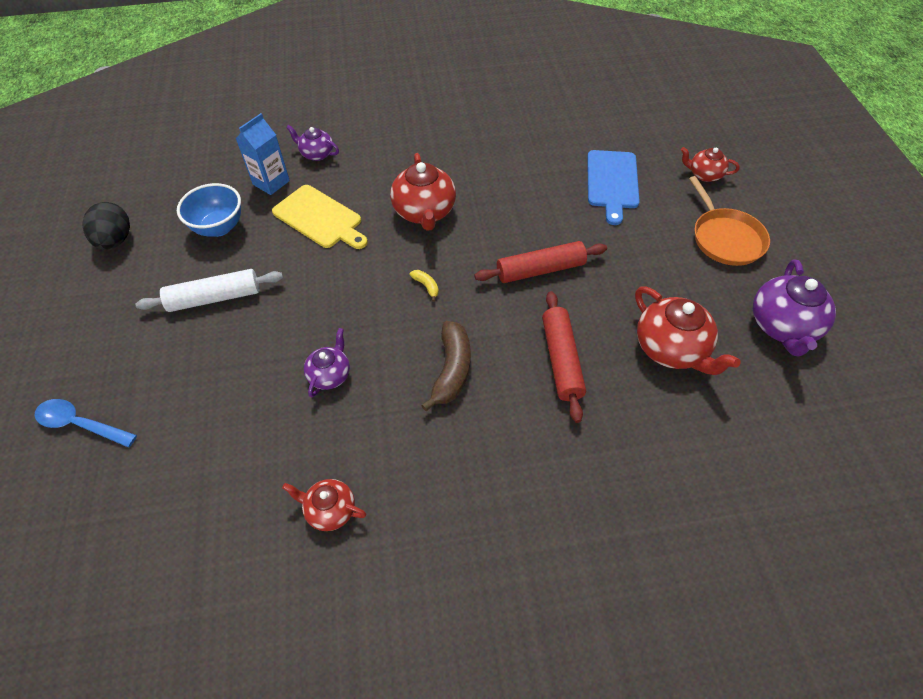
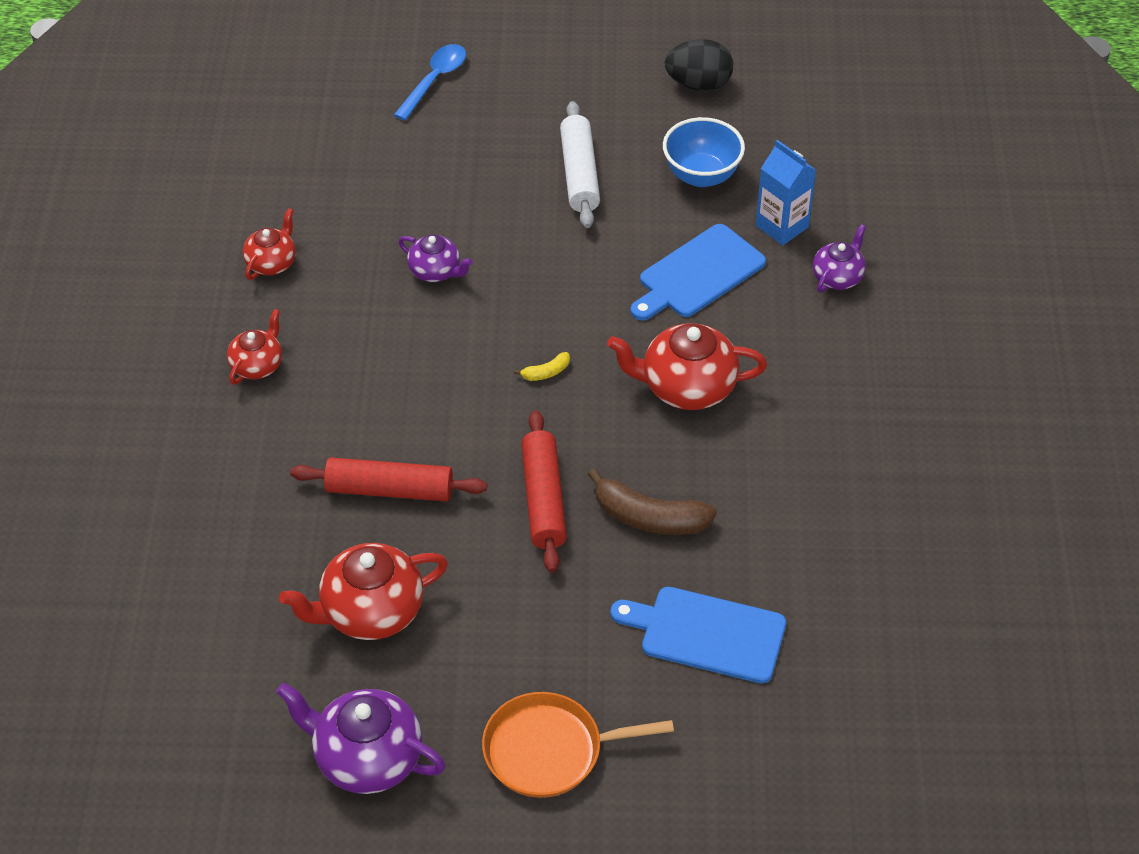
camera: 100 degrees right, 5 degrees down
yellow cutting board [272,185,368,249] -> blue cutting board [630,224,766,320]
brown banana [421,321,471,411] -> brown banana moved to [587,469,717,535]
red teapot [681,147,740,182] -> red teapot moved to [227,309,282,385]

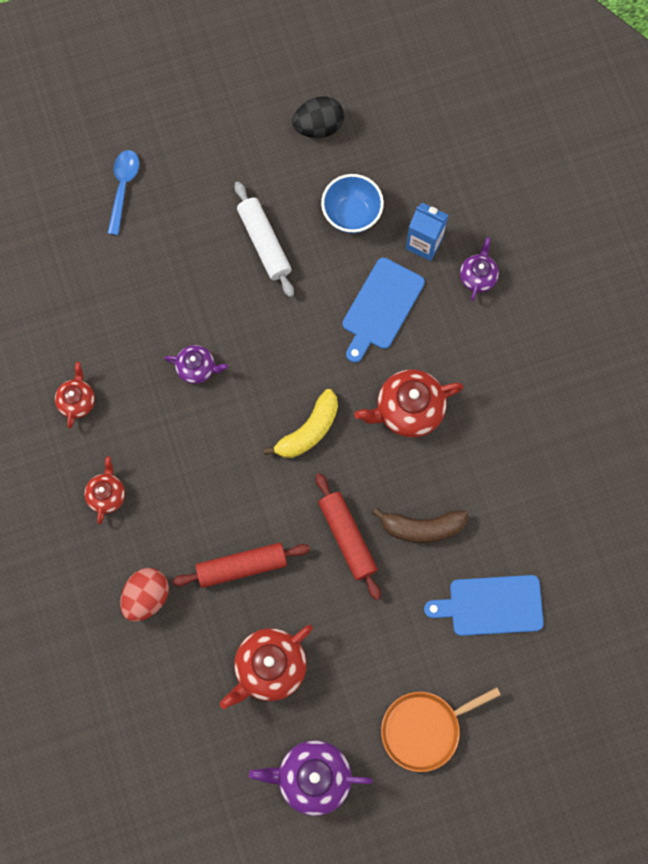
camera: 20 degrees left, 25 degrees up
yellow banana [514,352,570,381] -> yellow banana [264,389,338,458], size x2.15
none -> red egg [120,568,169,622]

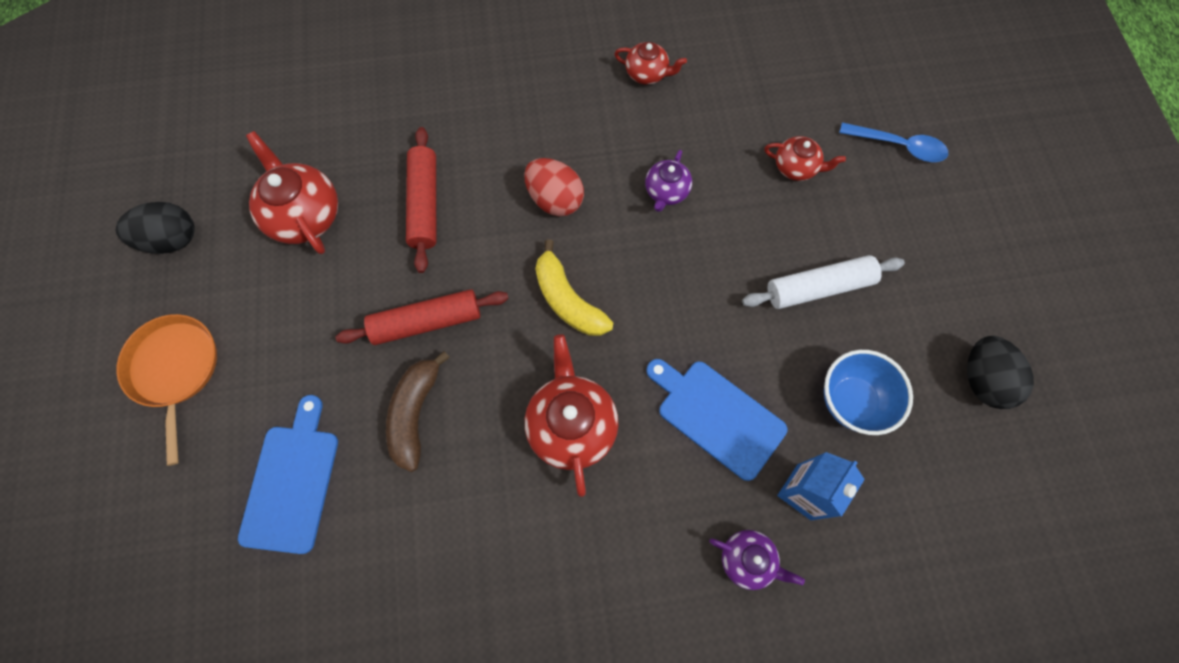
camera: 100 degrees right, 5 degrees down
red teapot [84,456,125,524] -> red teapot moved to [764,136,846,181]
red egg [120,568,169,622] -> red egg moved to [524,158,584,216]
purple teapot [249,740,373,816] -> black egg [116,202,194,254]

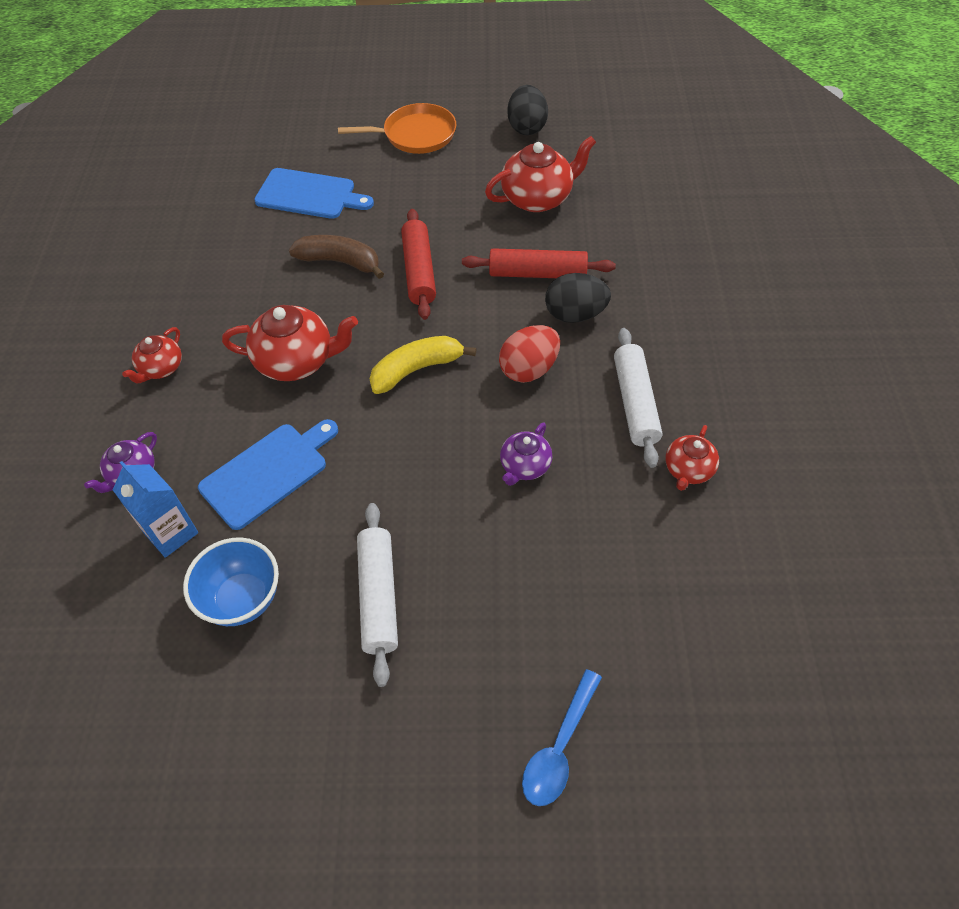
camera: 100 degrees right, 15 degrees down
purple teapot [645,150,692,212] -> purple teapot turned 90 degrees counterclockwise [500,423,552,486]
red teapot [764,136,846,181] -> red teapot moved to [122,327,182,383]
black egg [967,336,1034,409] -> black egg moved to [545,273,611,323]
none -> white rolling pin [614,328,662,468]

